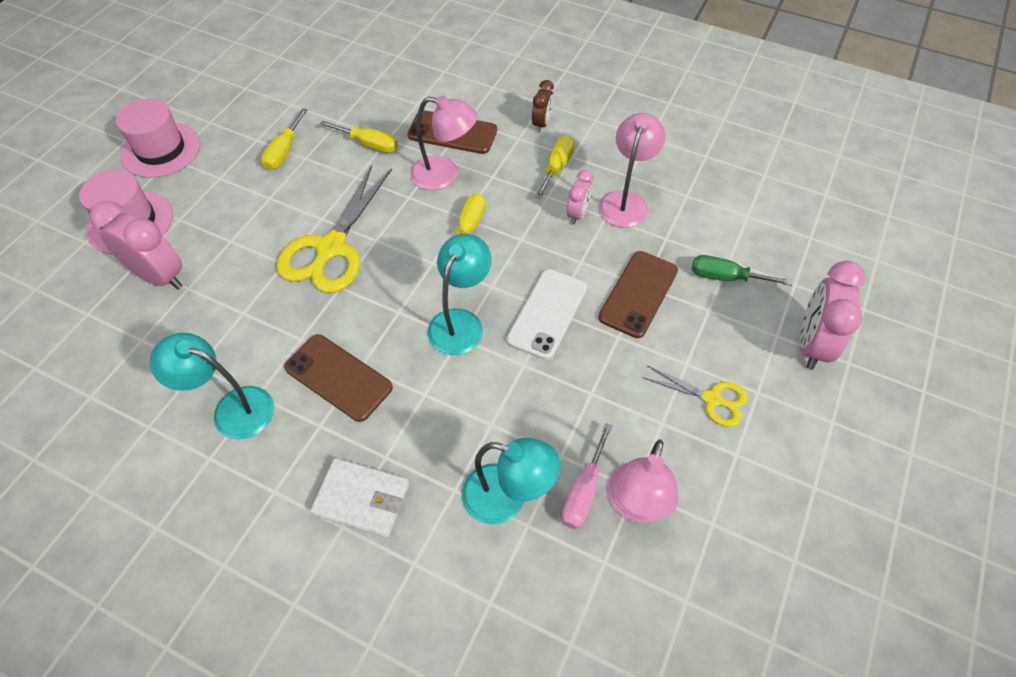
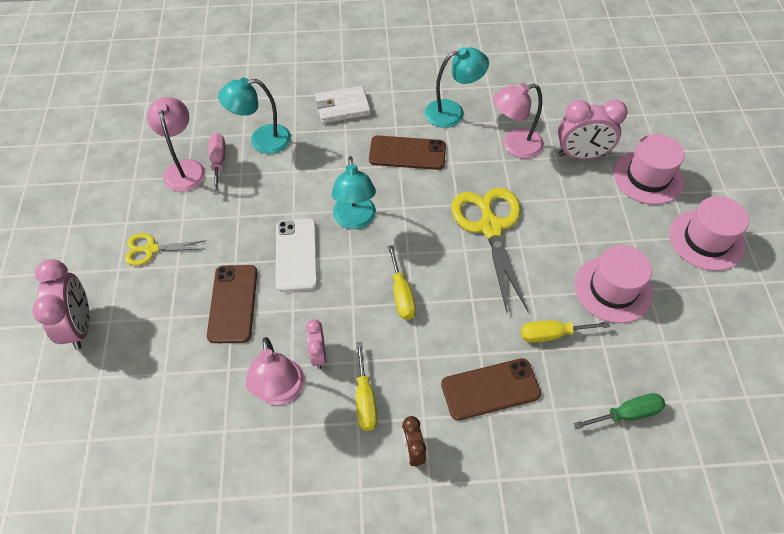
camera: 150 degrees right, 0 degrees up
yellow screwdriver [261,108,308,170] -> pink hat [575,245,653,323]
pink lamp [410,95,477,190] -> pink lamp moved to [493,83,544,158]
green screwdriver [692,255,792,286] -> green screwdriver moved to [573,393,666,429]

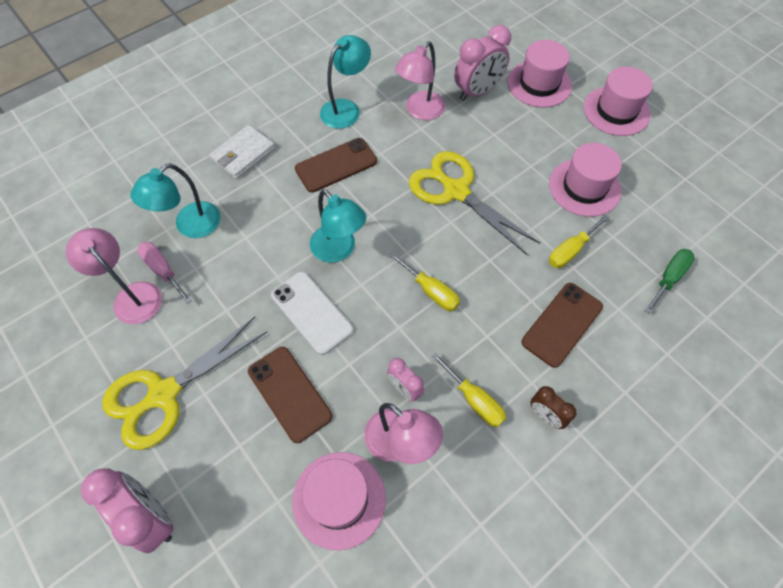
camera: 35 degrees left, 5 degrees up
yellow scissors [125,233,206,266] -> yellow scissors [102,317,267,450], size x1.87
none -> pink hat [292,452,386,550]

